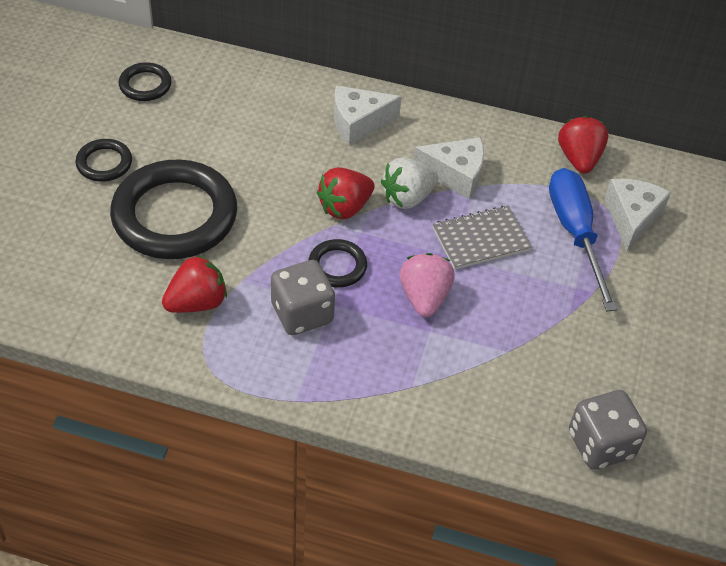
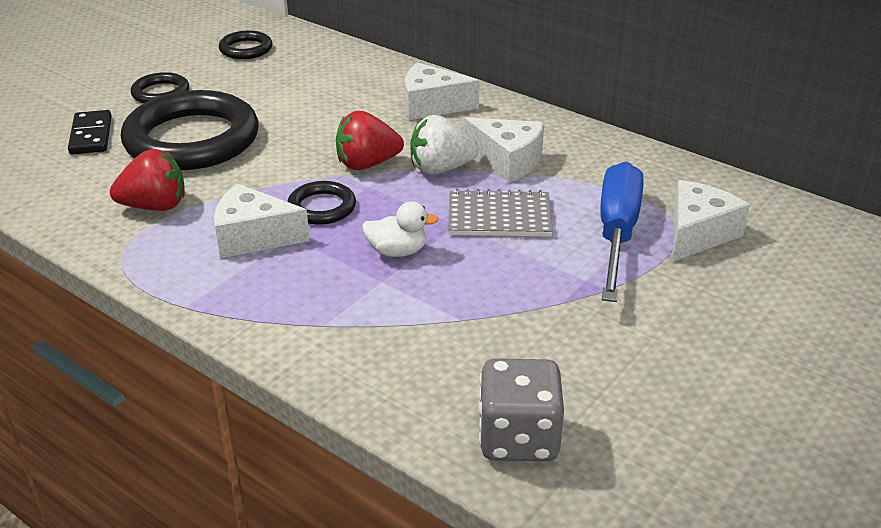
camera: 25 degrees right, 15 degrees down
grey dice [271,260,335,335] -> white cheese [214,184,310,258]
pink strawberry [400,253,455,317] -> white duck [362,201,439,257]
red strawberry [558,116,608,173] -> none
none -> black domino [68,110,112,154]

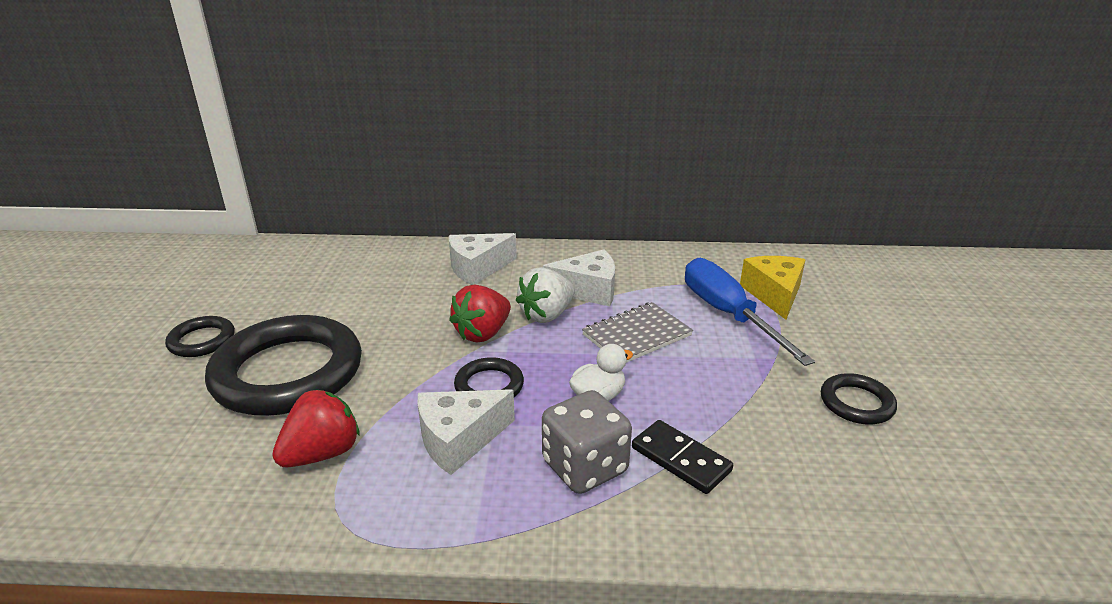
camera: 35 degrees left, 5 degrees down
black domino [68,110,112,154] -> black domino moved to [632,420,733,494]
black ring [219,31,272,59] -> black ring moved to [821,373,897,424]
grey dice [479,358,564,461] -> grey dice moved to [542,390,632,494]
white cheese [673,180,750,261] -> yellow cheese [740,256,805,320]

